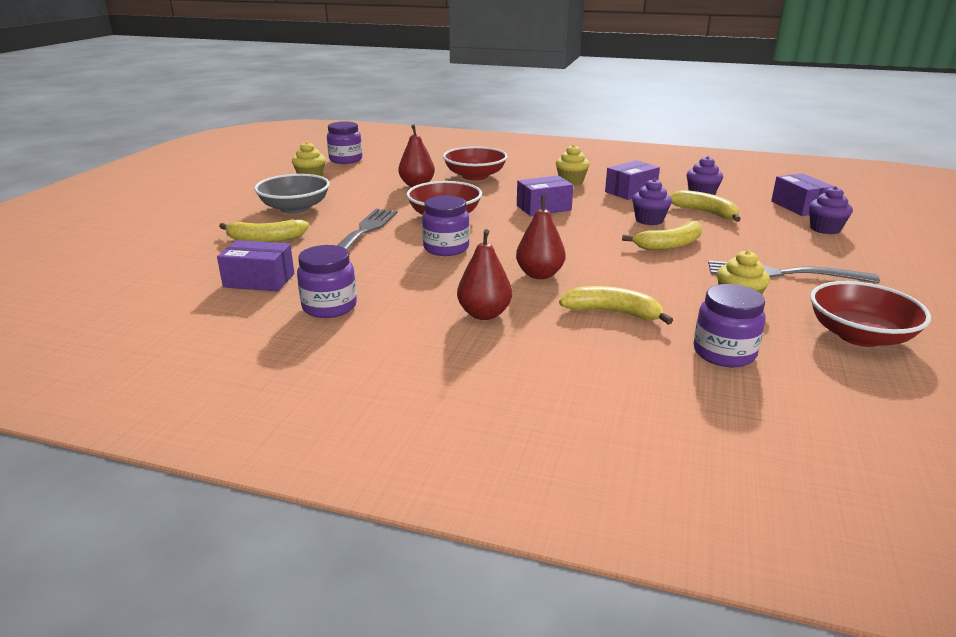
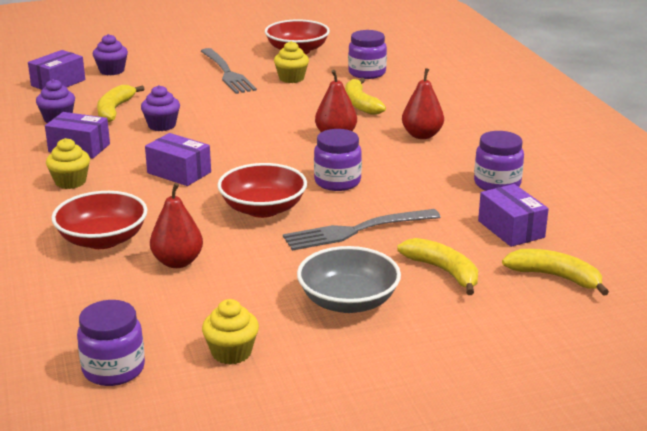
camera: 125 degrees left, 0 degrees up
yellow banana [622,221,702,250] -> yellow banana moved to [502,249,609,296]

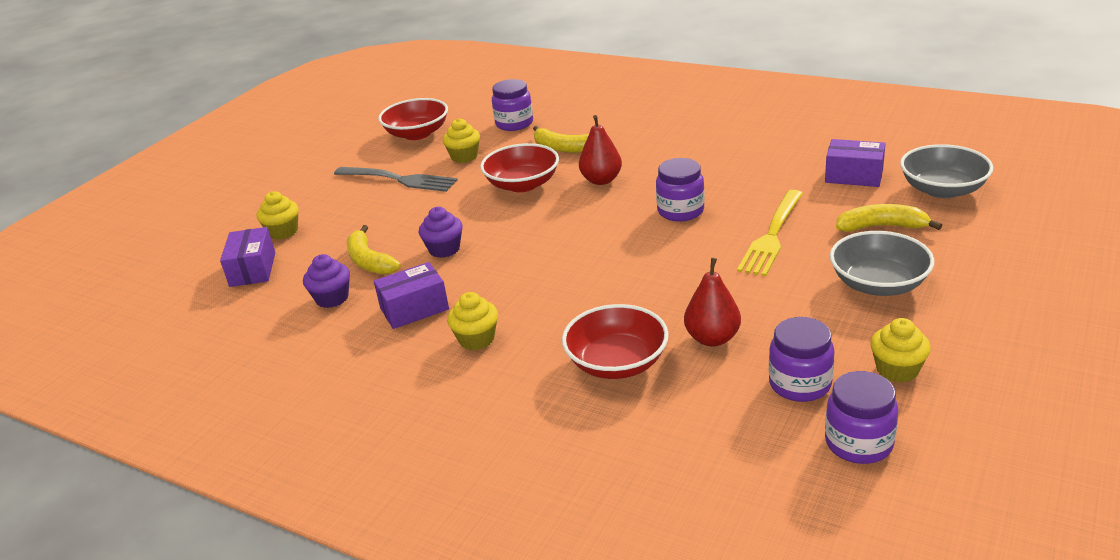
camera: 40 degrees left, 5 degrees up
purple cupcake [93,34,128,76] -> yellow cupcake [257,191,299,240]
purple box [145,133,211,186] -> none
red bowl [217,163,307,218] -> red bowl moved to [480,143,559,192]
grey fork [283,209,441,251] -> yellow fork [737,190,803,276]
red pear [402,68,444,139] -> none
purple jar [474,131,524,191] -> purple jar moved to [769,317,835,402]
yellow banana [502,249,609,296] -> grey bowl [900,144,993,198]

